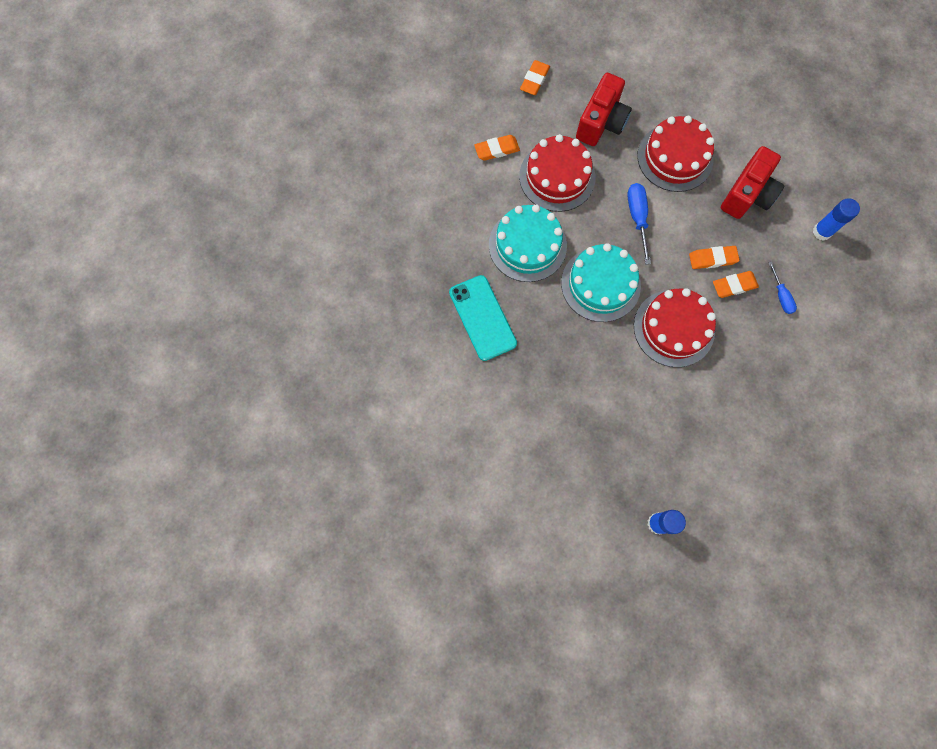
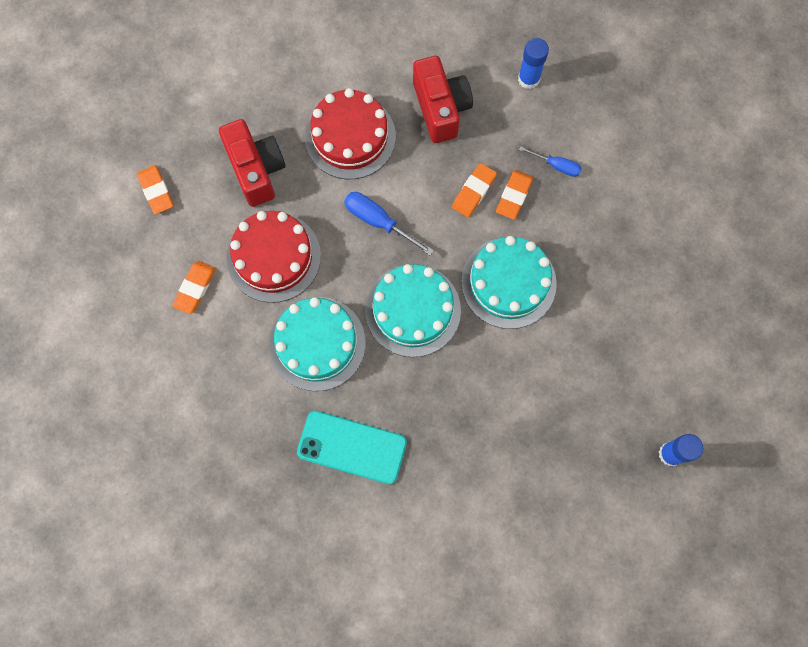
camera: 50 degrees left, 0 degrees up
red cake [634,288,716,367] -> turquoise cake [461,236,557,329]

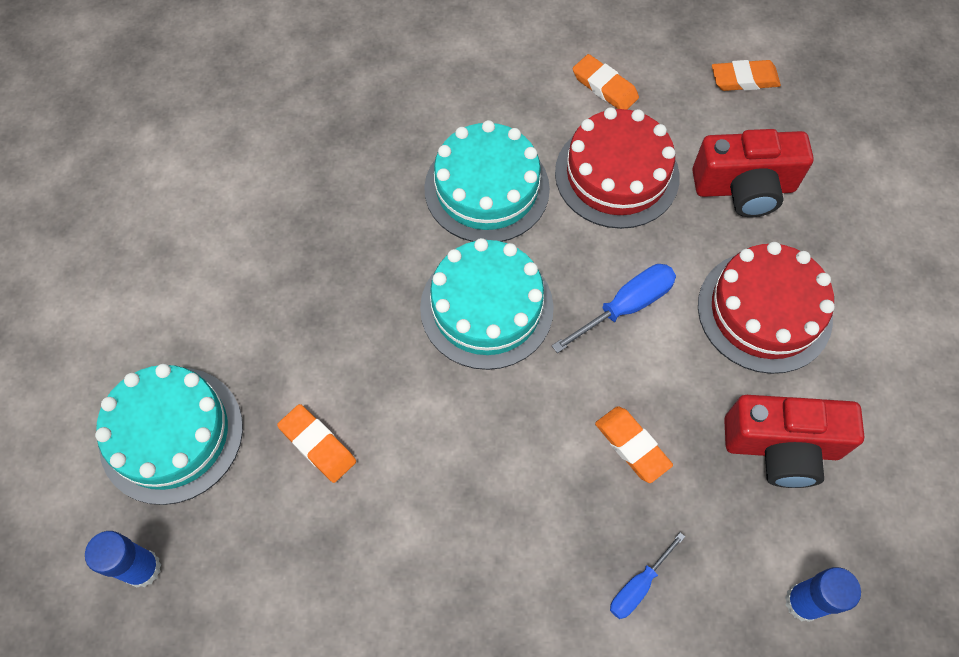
camera: 110 degrees right, 10 degrees down
turquoise phone [297,411,407,484] -> none
turquoise cake [461,236,557,329] -> turquoise cake moved to [95,364,243,505]
orange eraser [496,170,533,220] -> orange eraser moved to [277,404,356,483]

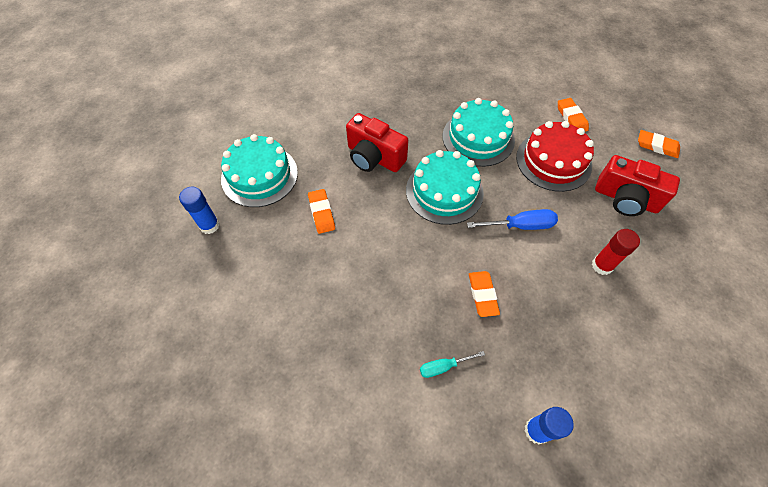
camera: 30 degrees right, 5 degrees down
blue screwdriver [610,532,685,619] -> turquoise screwdriver [420,351,485,378]
red cake [698,242,835,374] -> red glue stick [592,229,640,275]
red camera [724,395,864,488] -> red camera moved to [346,113,408,172]

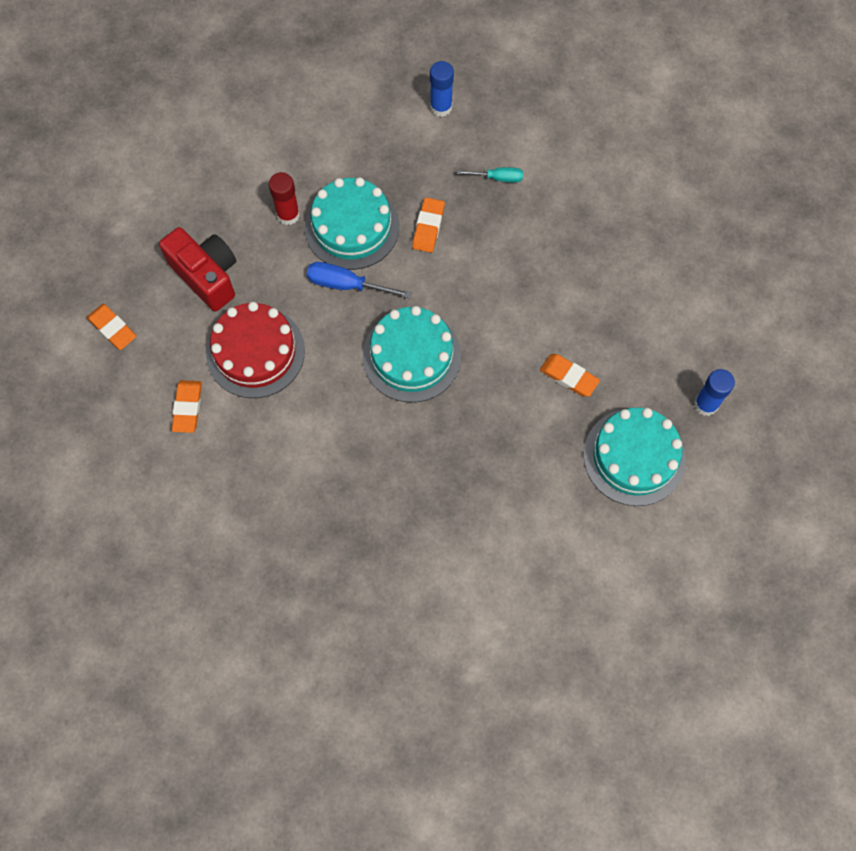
camera: 160 degrees left, 10 degrees up
orange eraser [308,189,335,234] -> orange eraser turned 60 degrees counterclockwise [540,354,600,397]
red camera [346,113,408,172] -> none
turquoise cake [443,98,515,167] -> turquoise cake moved to [305,177,399,270]

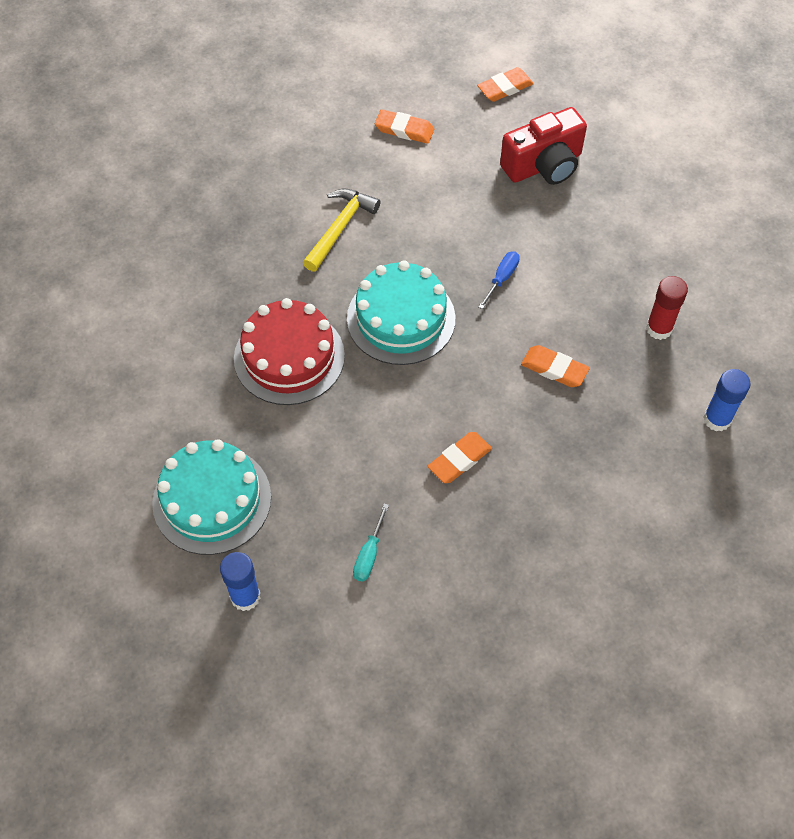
camera: 105 degrees right, 10 degrees down
red cake [206,302,305,398] -> red cake moved to [234,298,345,405]
red glue stick [269,172,300,225] -> red glue stick moved to [646,276,688,340]
turquoise cake [305,177,399,270] -> none
blue screwdriver [307,262,412,298] -> blue screwdriver [479,251,520,309], size x0.64
turquoise screwdriver [457,167,523,183] -> turquoise screwdriver moved to [353,504,389,581]
orange eraser [540,354,600,397] -> orange eraser moved to [428,432,492,483]
none -> yellow hammer [303,189,380,272]

